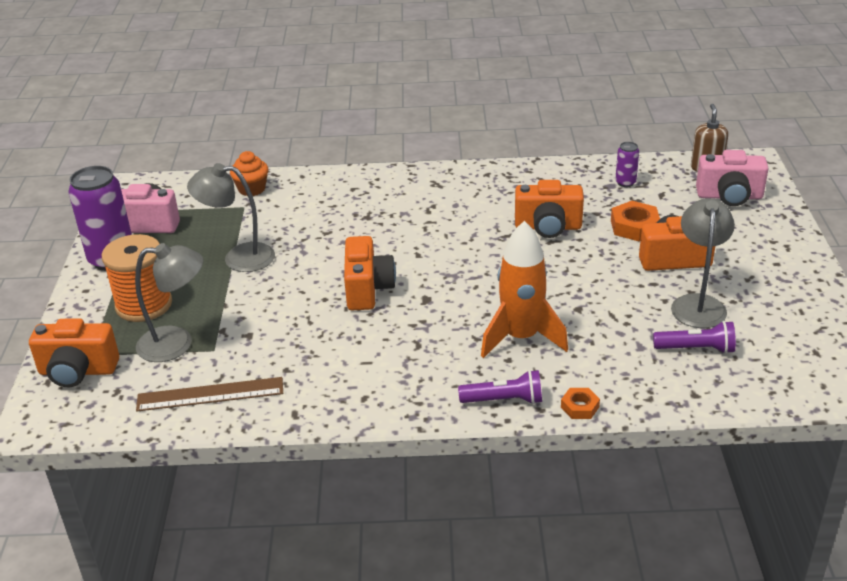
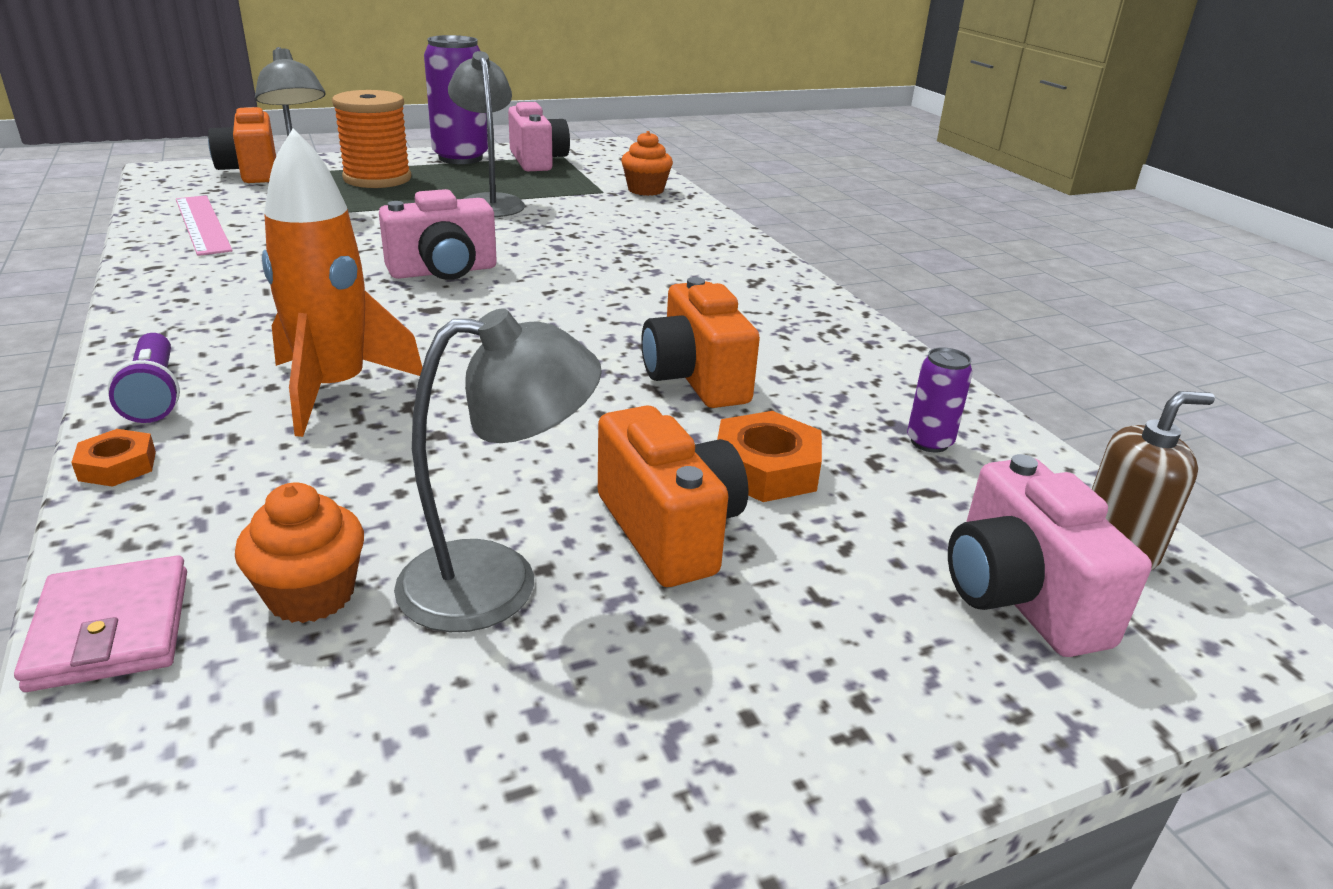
camera: 65 degrees right, 5 degrees down
brown ruler [136,377,283,411] -> pink ruler [176,195,233,256]
orange camera [344,236,396,310] -> pink camera [379,189,497,280]
purple flashlight [653,321,736,354] -> orange cupcake [235,483,364,623]
none -> pink wallet [14,555,187,692]

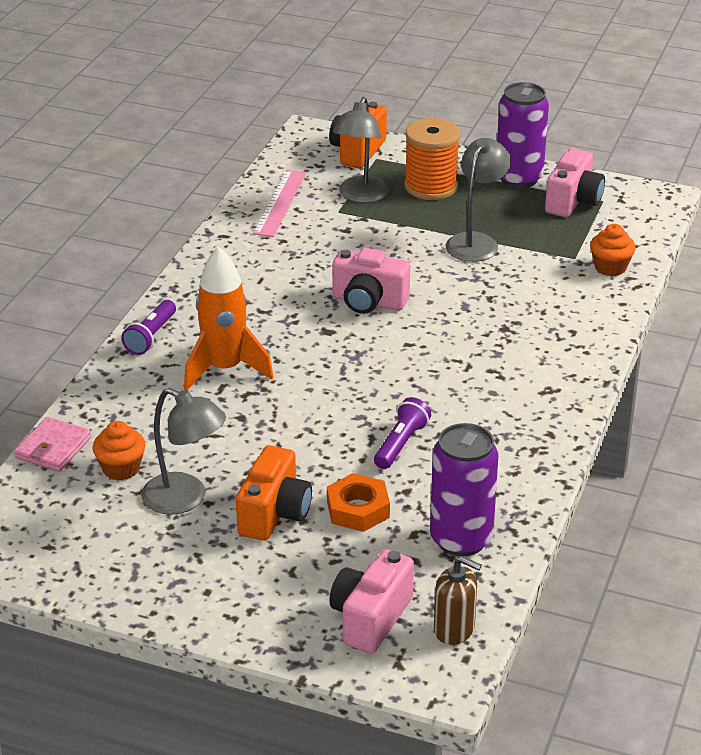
camera: 45 degrees right, 5 degrees up
orange nut [71,429,156,487] -> none
orange camera [641,277,760,408] -> purple flashlight [374,397,431,469]
purple can [907,347,973,453] -> purple can [430,423,499,556], size x2.14

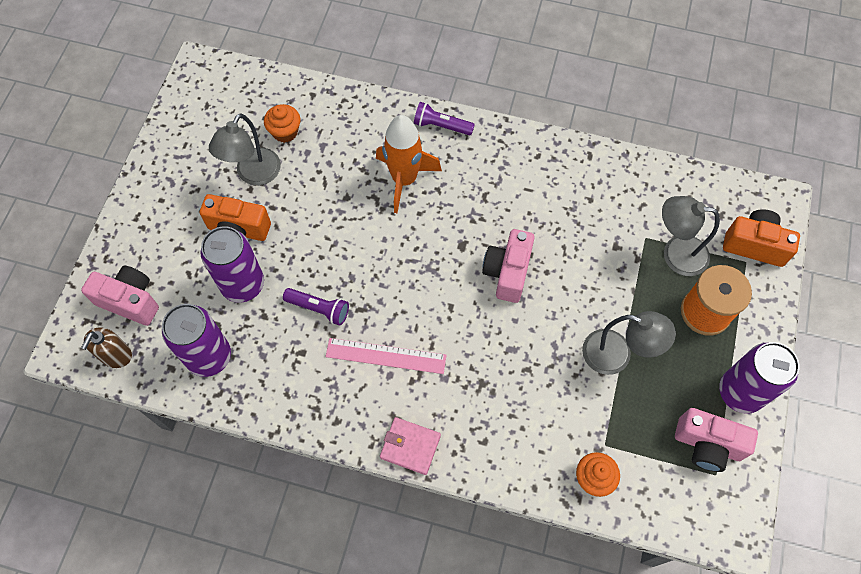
camera: 85 degrees right, 30 degrees up
pink wallet [14,417,91,472] -> pink wallet moved to [380,417,441,475]
pink ruler [253,170,306,237] -> pink ruler moved to [325,338,447,374]
orange nut [327,473,390,532] -> purple can [200,226,264,303]

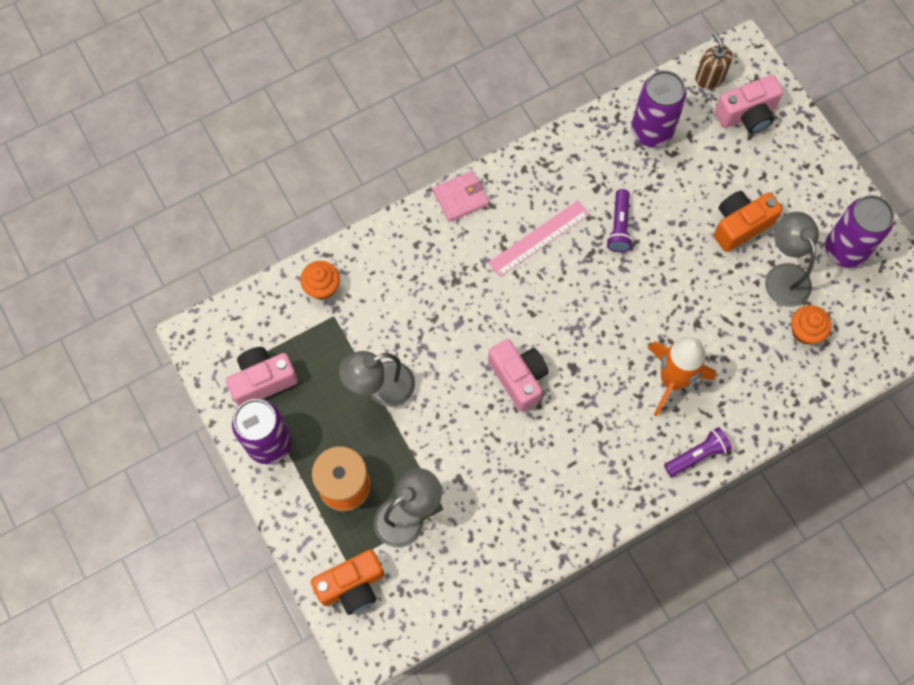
camera: 135 degrees right, 5 degrees up
purple can [200,226,264,303] -> purple can moved to [825,195,894,268]
purple flashlight [283,288,349,326] -> purple flashlight turned 60 degrees counterclockwise [606,189,633,252]

